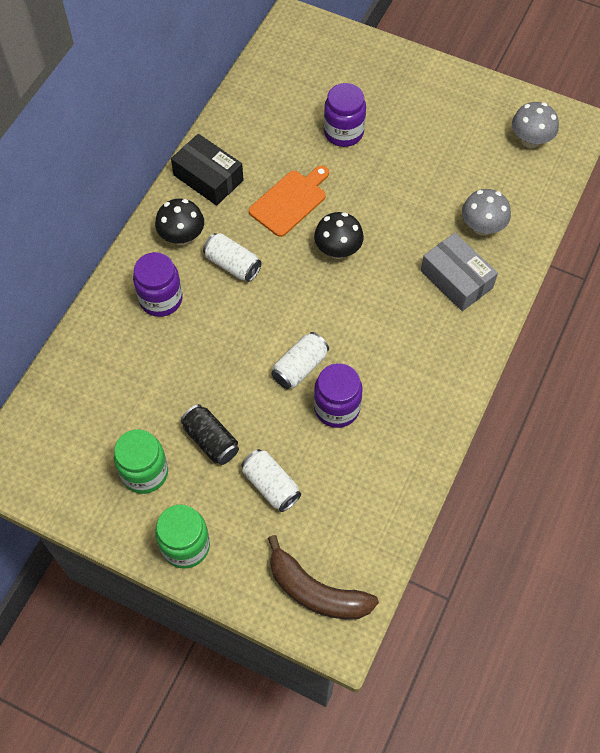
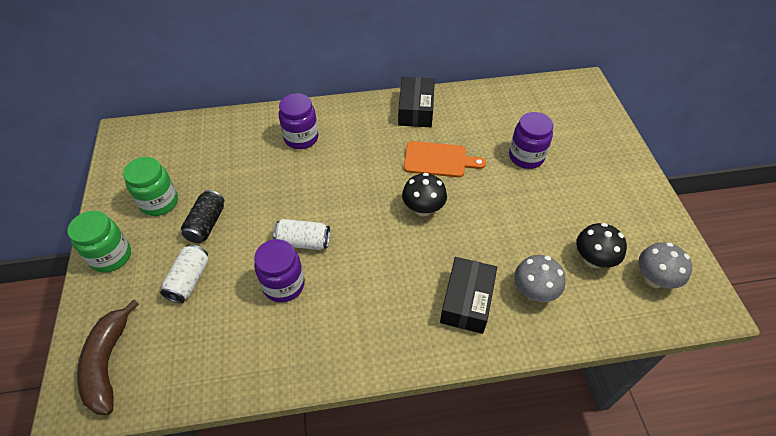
camera: 55 degrees right, 10 degrees down
black mushroom [155,199,204,245] -> black mushroom moved to [576,223,627,268]
white can [203,233,262,282] -> none
grey box [421,233,498,311] -> black box [440,257,497,334]

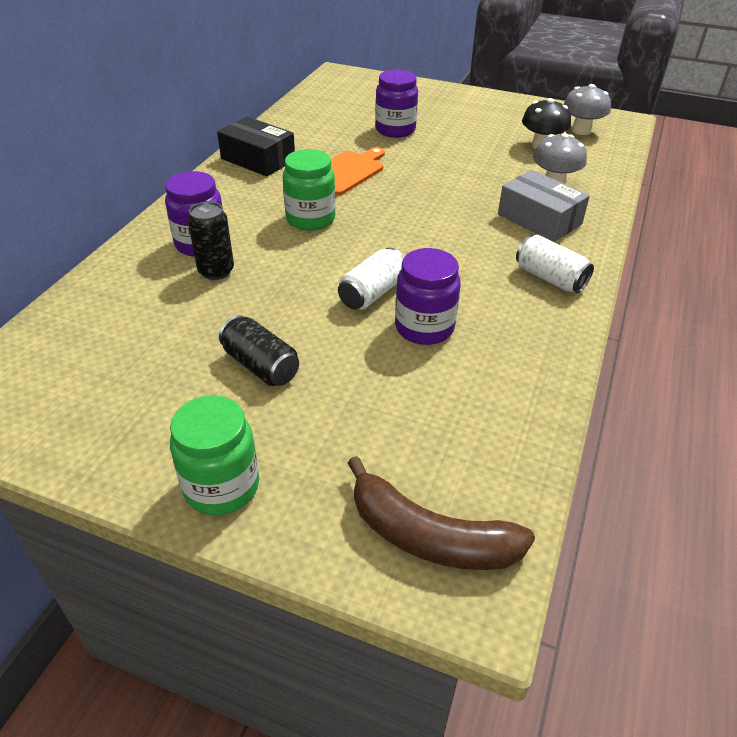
camera: 60 degrees left, 10 degrees down
green jar [123,157,178,216] -> green jar moved to [283,149,336,231]
white can [160,244,209,303] -> white can moved to [516,235,594,293]
black mushroom [402,173,447,216] -> none
black box [440,257,497,334] -> grey box [498,170,590,242]
none -> black can [188,202,234,280]

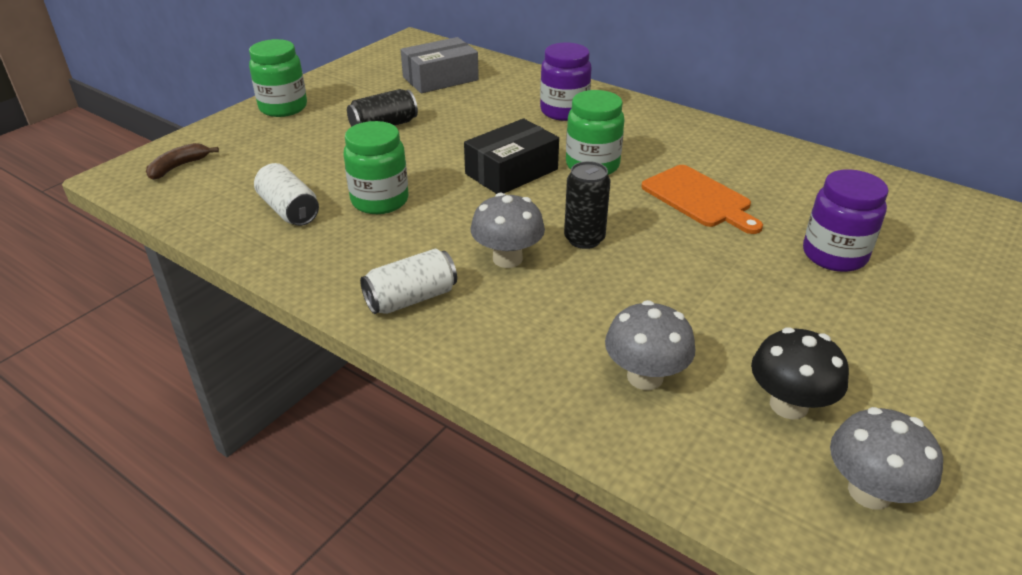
camera: 105 degrees right, 5 degrees down
black can [188,202,234,280] -> black can moved to [564,161,611,249]
black box [217,117,295,176] -> black box moved to [464,118,559,194]
white can [338,248,404,310] -> white can moved to [254,163,319,226]
brown banana [348,456,535,570] -> brown banana [146,143,219,180], size x0.55
purple jar [395,248,461,345] -> green jar [344,121,409,214]
grey box [498,170,590,242] -> grey box moved to [401,37,479,93]
none -> grey mushroom [471,193,545,268]

